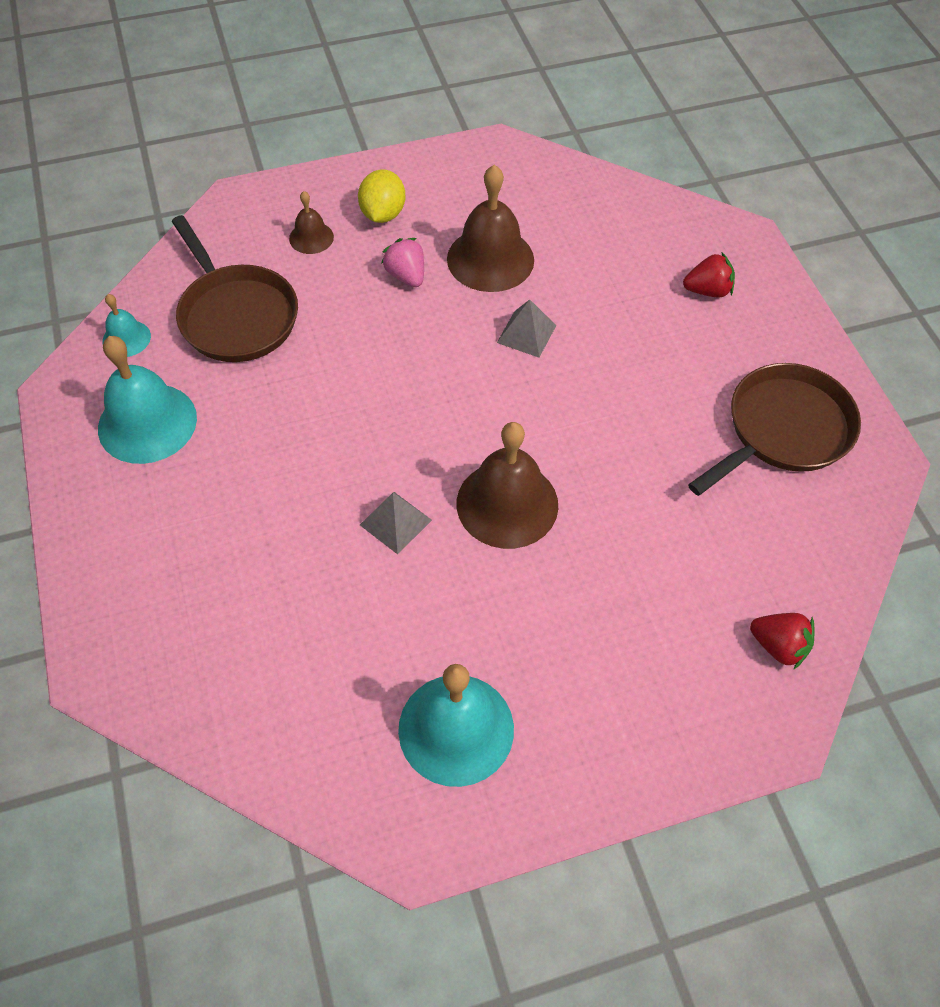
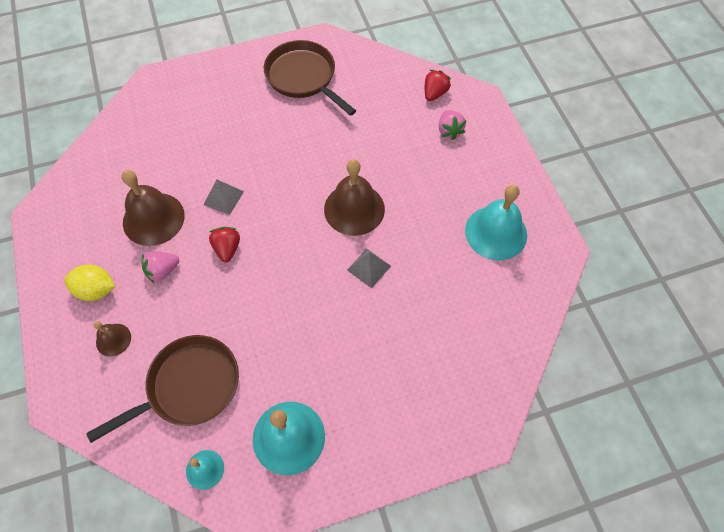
camera: 90 degrees left, 5 degrees up
red strawberry [683,252,735,297] -> red strawberry moved to [209,227,240,262]
none -> pink strawberry [439,110,467,140]

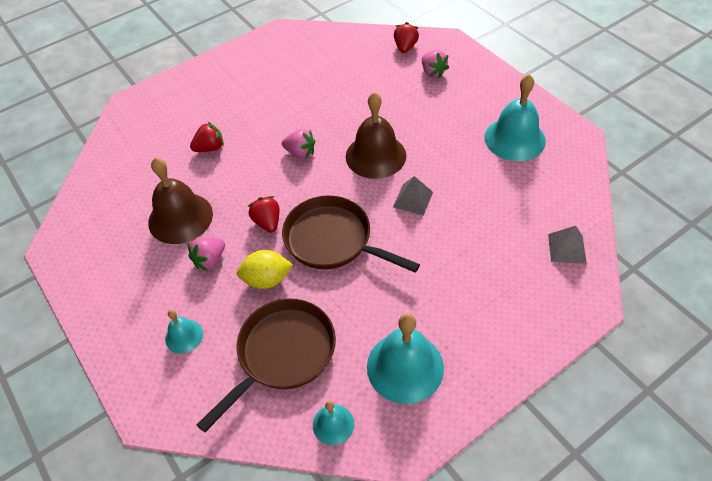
camera: 15 degrees left, 10 degrees down
yellow lemon [64,264,116,301] -> yellow lemon moved to [237,250,293,289]
brown bell [94,321,131,357] -> turquoise bell [165,310,203,354]
grey pyramid [203,180,244,215] -> grey pyramid moved to [548,226,587,264]
brown pan [264,40,356,116] -> brown pan moved to [282,195,420,273]
none -> red strawberry [190,121,224,152]
none -> pink strawberry [282,129,315,159]

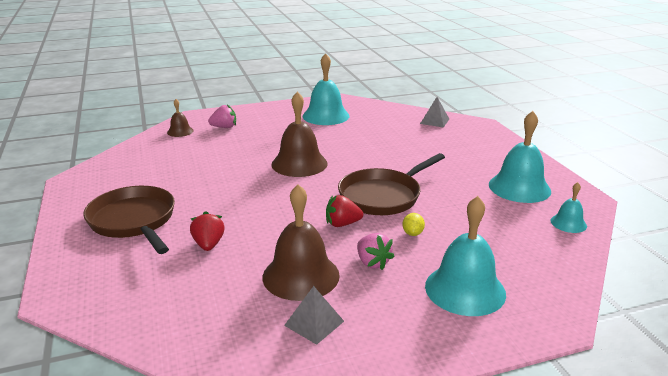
camera: 75 degrees left, 25 degrees down
turquoise bell [165,310,203,354] -> turquoise bell [425,196,506,316], size x1.94
brown pan [197,299,336,432] -> brown pan moved to [83,186,175,254]
yellow lemon [237,250,293,289] -> yellow lemon [402,213,425,236], size x0.58
pink strawberry [282,129,315,159] -> none
grey pyramid [393,176,433,216] -> grey pyramid moved to [284,286,344,345]
red strawberry [394,22,419,53] -> brown bell [167,99,194,137]

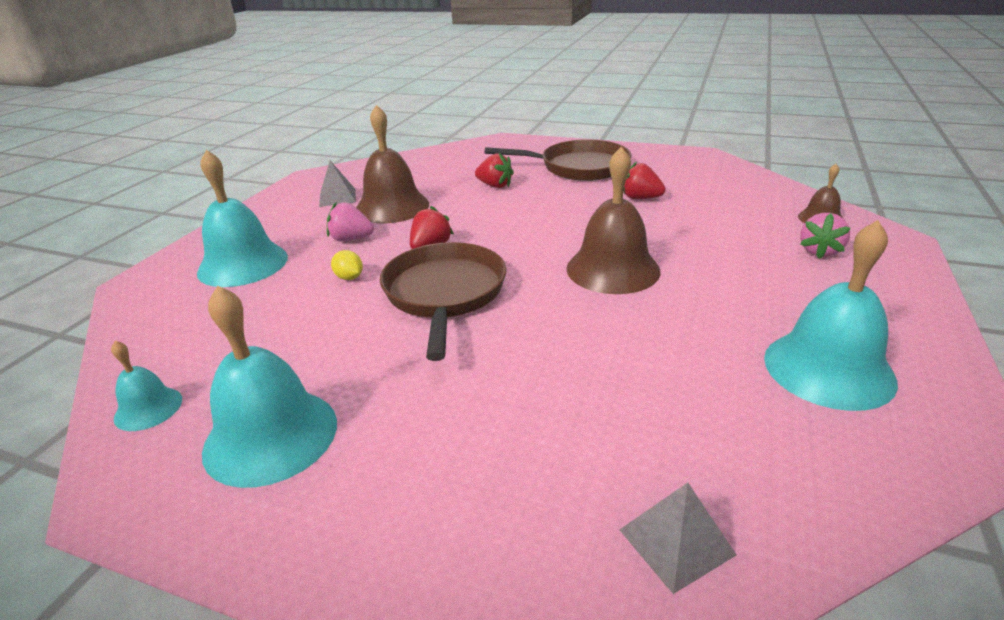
camera: 130 degrees right, 5 degrees up
none -> red strawberry [623,162,665,199]

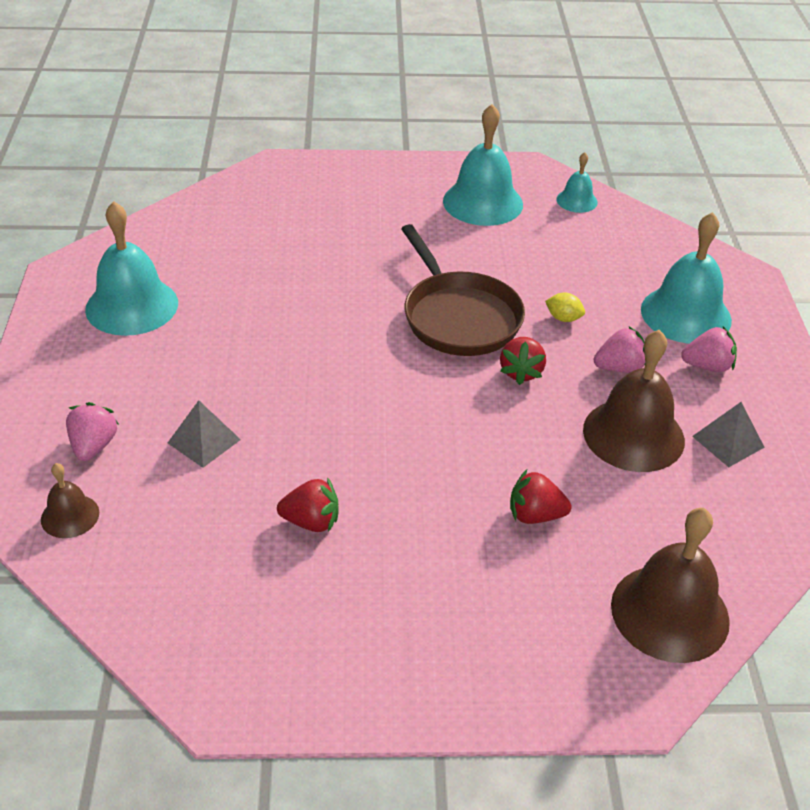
camera: 155 degrees right, 10 degrees up
brown pan [485,139,631,181] -> none
brown bell [566,146,660,294] -> brown bell moved to [611,508,730,663]
grey pyramid [620,483,736,594] -> grey pyramid moved to [168,400,241,468]
none -> pink strawberry [681,327,737,372]

